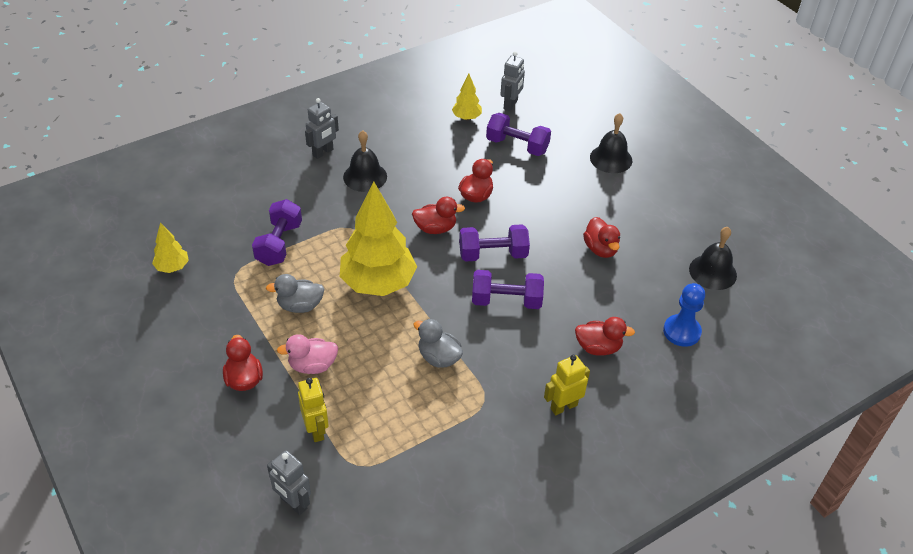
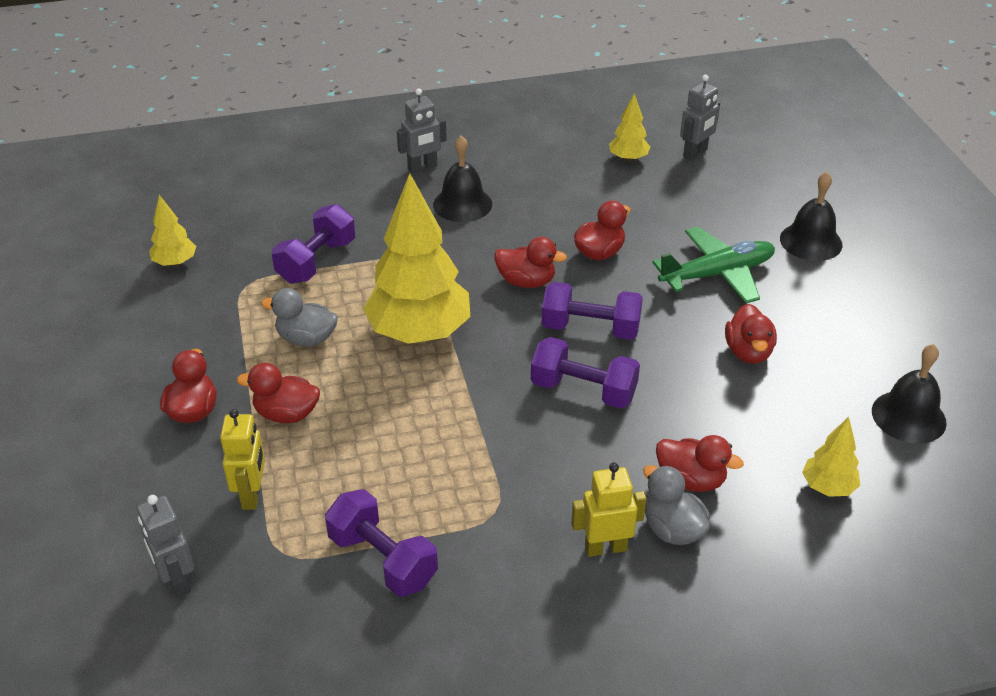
camera: 20 degrees right, 5 degrees down
pink duck [277,334,338,374] -> red duck [237,363,320,423]
grey duck [413,319,463,368] -> grey duck moved to [643,465,710,545]
purple dumbbell [486,113,551,156] -> purple dumbbell moved to [325,489,438,597]
blue pawn [663,283,705,347] -> yellow tree [802,417,860,497]
none -> green plane [652,227,775,303]

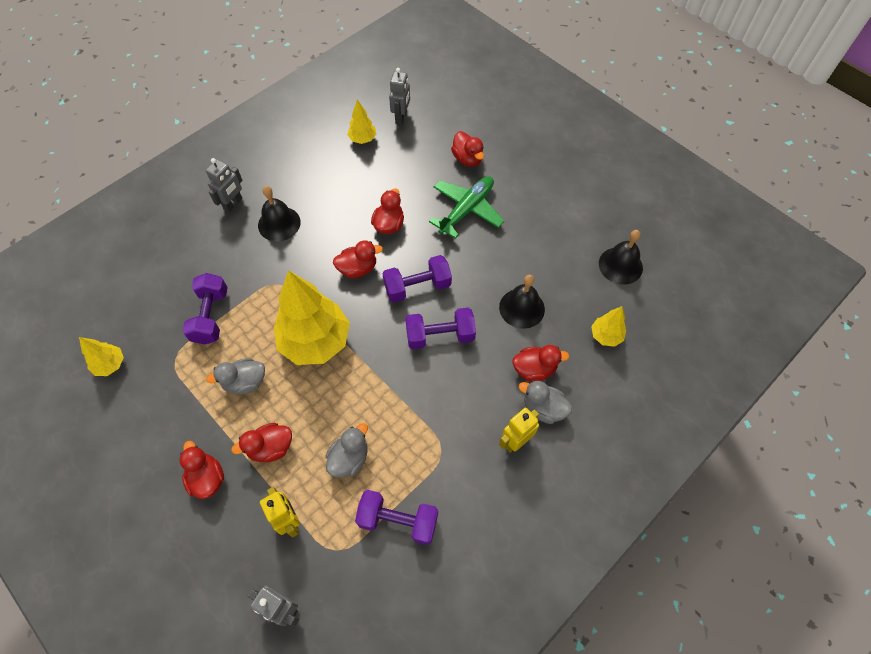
camera: 30 degrees left, 20 degrees up
red duck [725,304,777,364] -> red duck moved to [451,131,484,167]
black bell [780,172,843,261] -> black bell moved to [499,275,545,329]
none -> grey duck [325,423,368,477]

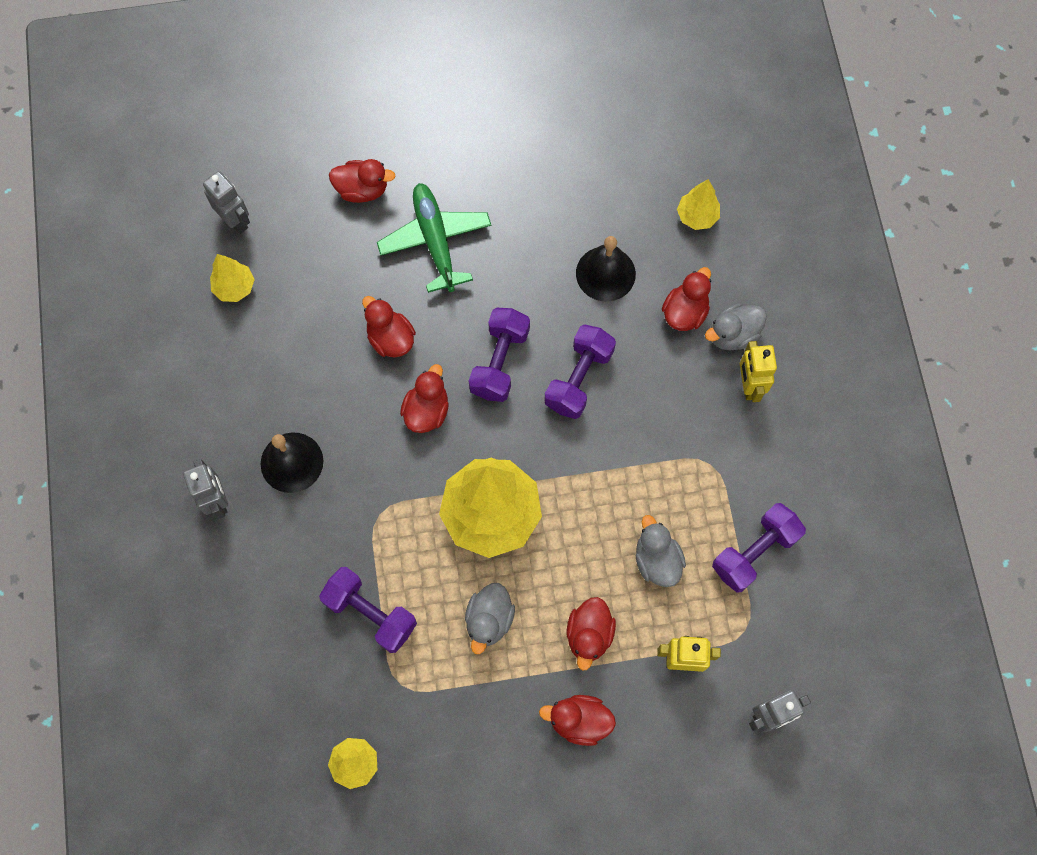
camera: 55 degrees left, 10 degrees up
black bell [599,230,643,285] -> none

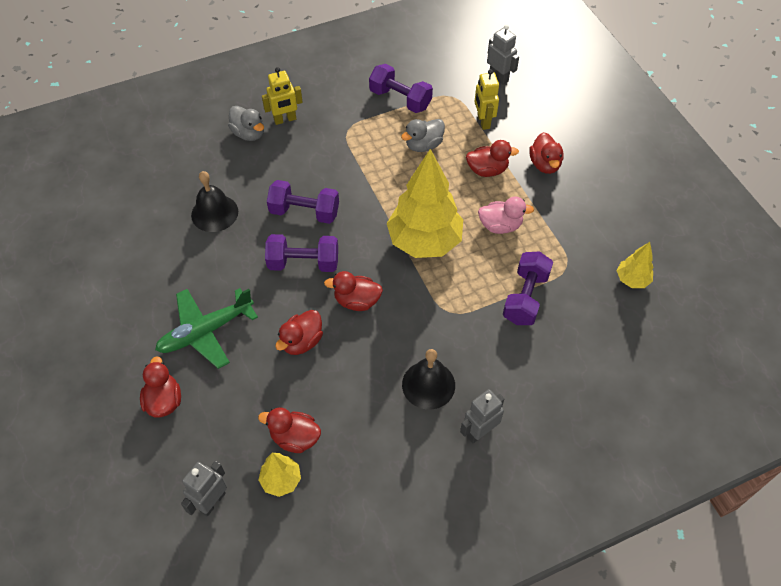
camera: 105 degrees left, 15 degrees down
grey duck [465,583,515,654] -> pink duck [478,196,534,234]
red duck [662,267,711,331] -> red duck moved to [258,407,321,453]
yellow tree [677,179,720,230] -> none

